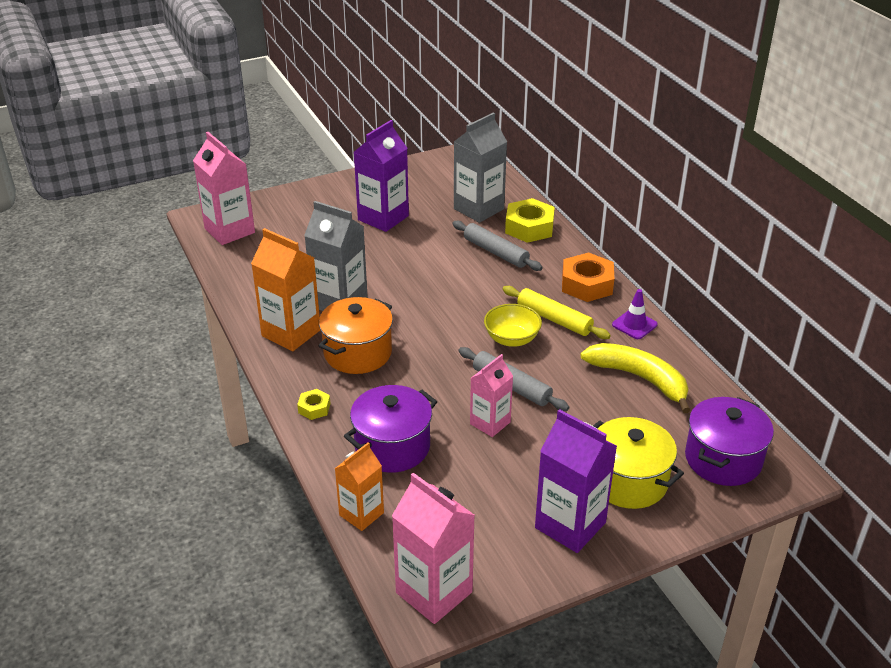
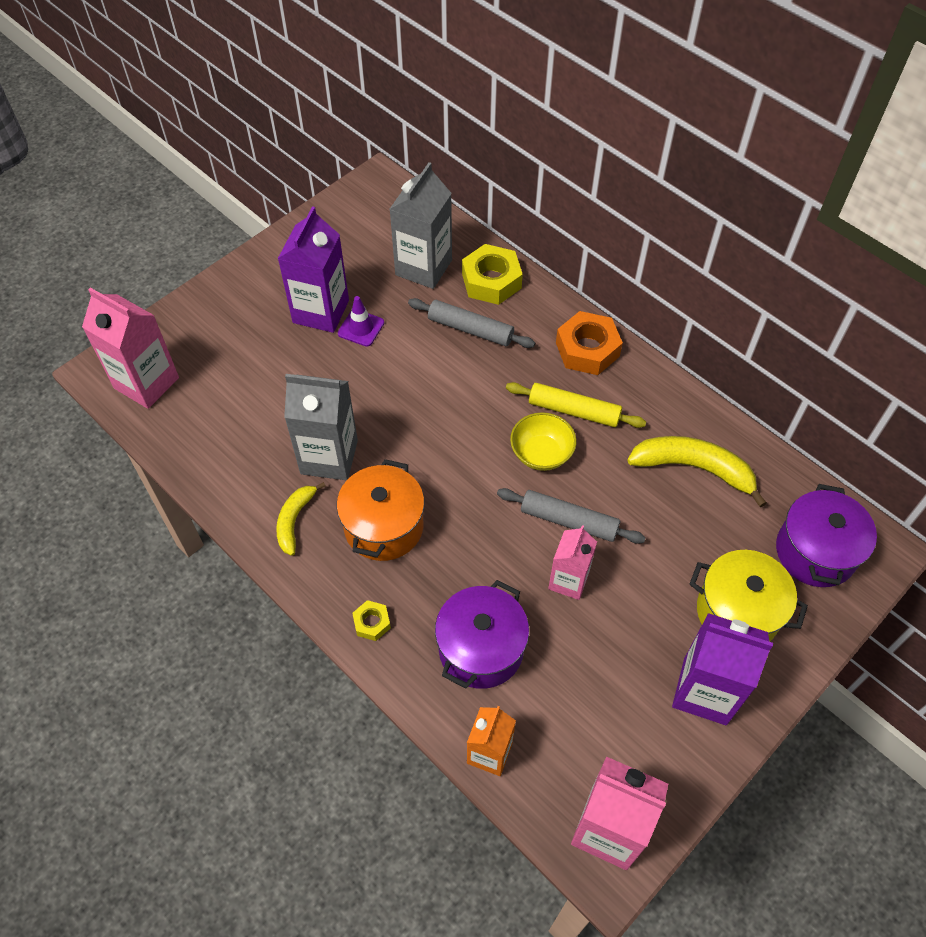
camera: 20 degrees left, 20 degrees up
orange carton [251,228,320,351] -> yellow banana [276,482,325,556]
purple traffic cone [612,289,658,339] -> purple traffic cone moved to [338,296,384,347]

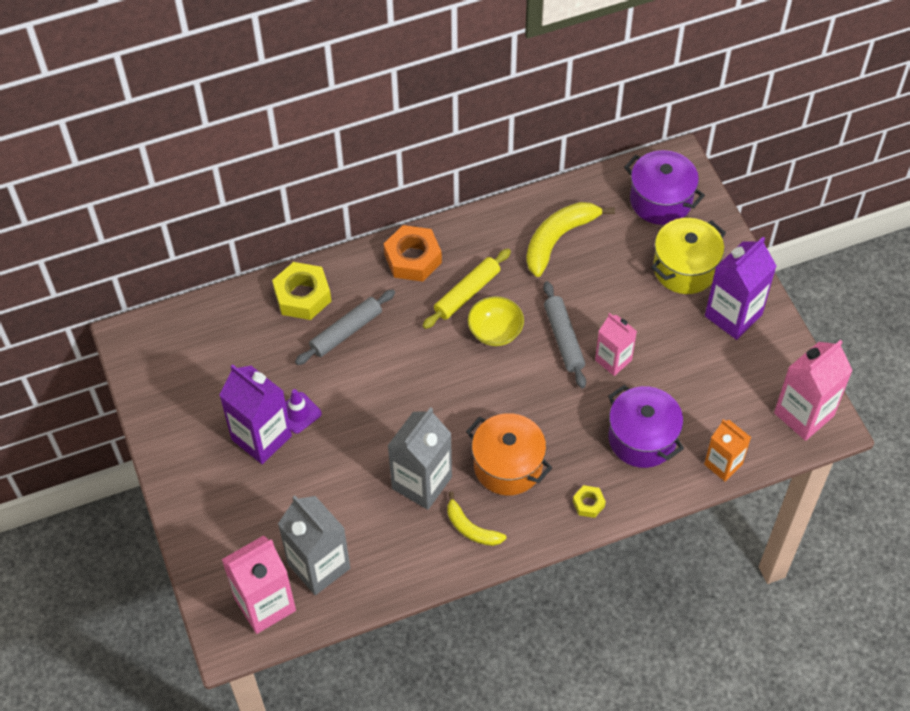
camera: 65 degrees left, 0 degrees up
grey carton [390,162,452,289] -> grey carton moved to [278,495,350,595]
grey rolling pin [497,488,646,544] -> grey rolling pin turned 60 degrees counterclockwise [543,281,586,388]

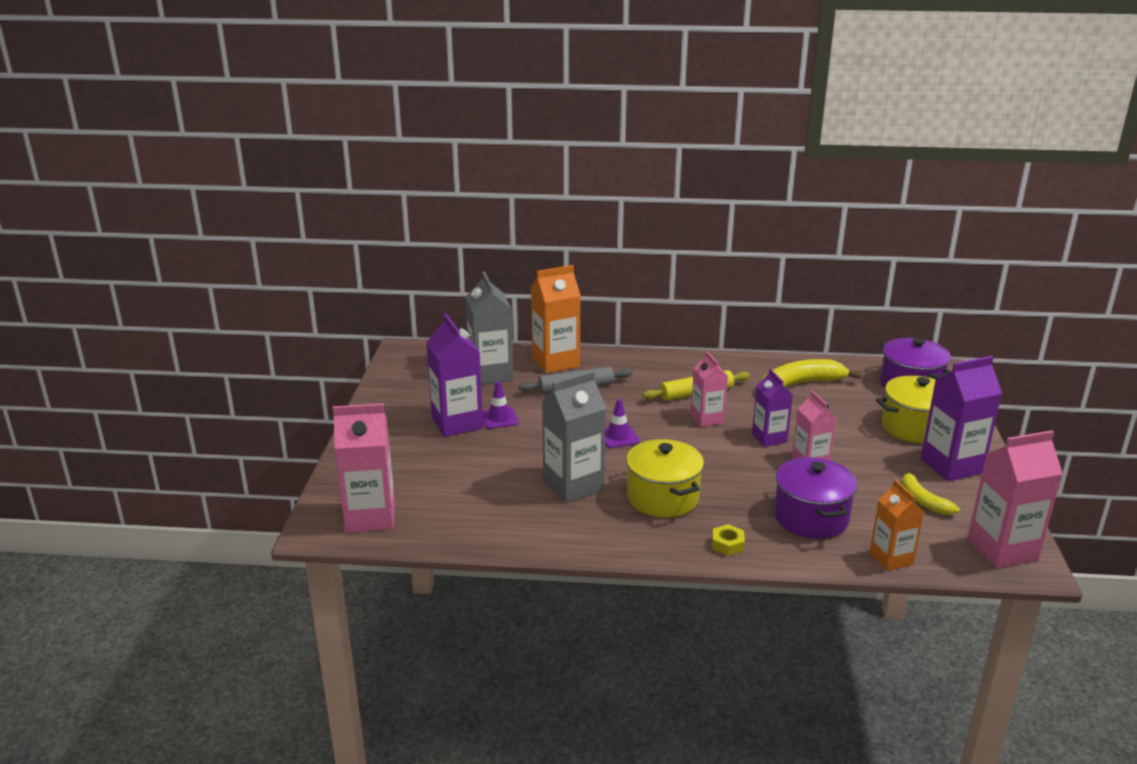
camera: 25 degrees right, 30 degrees down
yellow nut [272,262,331,320] -> orange carton [531,265,581,373]
grey carton [278,495,350,595] -> grey carton moved to [466,271,513,385]
orange nut [384,225,442,282] -> none
yellow banana [447,492,507,546] -> yellow banana moved to [902,469,960,515]
orange pot [466,413,552,495] -> yellow pot [626,439,704,518]
yellow bowl [468,296,524,346] -> pink carton [691,351,728,427]
grey rolling pin [543,281,586,388] -> purple carton [752,369,793,447]
none -> purple traffic cone [605,399,640,448]

